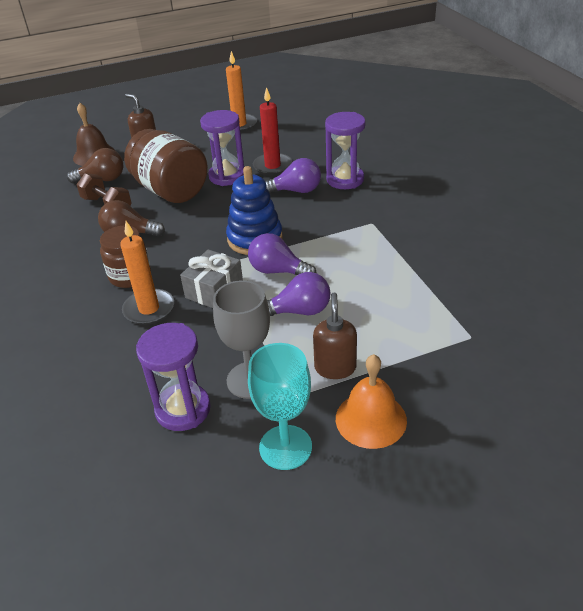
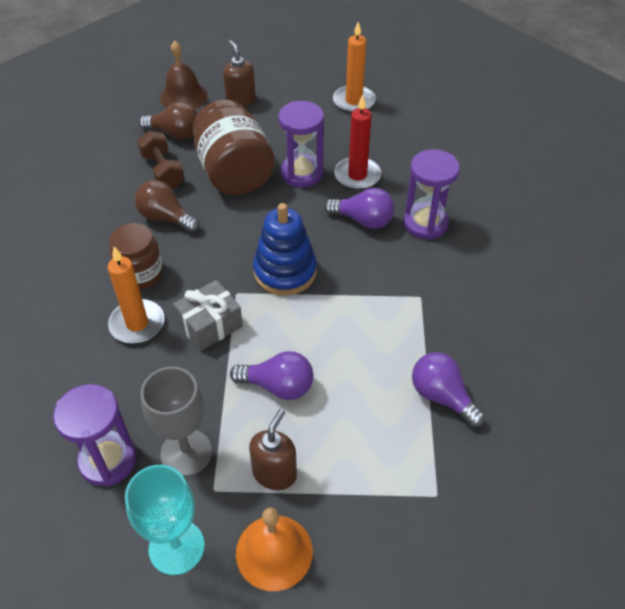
camera: 20 degrees right, 10 degrees up
purple light bulb [248,233,316,275] -> purple light bulb moved to [412,352,485,428]

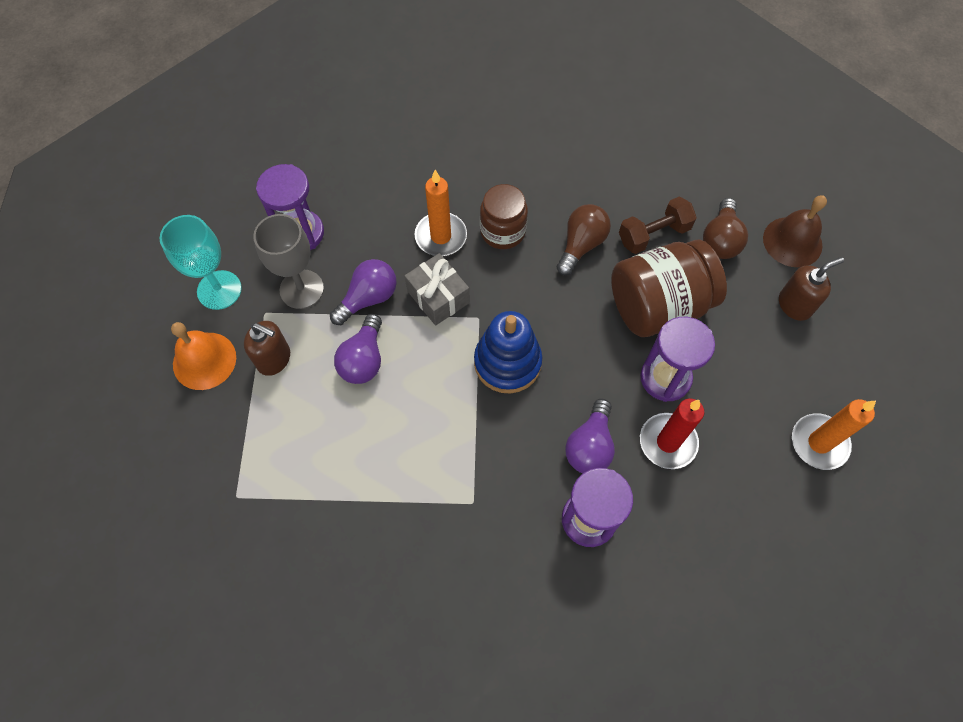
camera: 90 degrees right, 15 degrees up
purple light bulb [412,352,485,428] -> purple light bulb moved to [330,259,397,325]

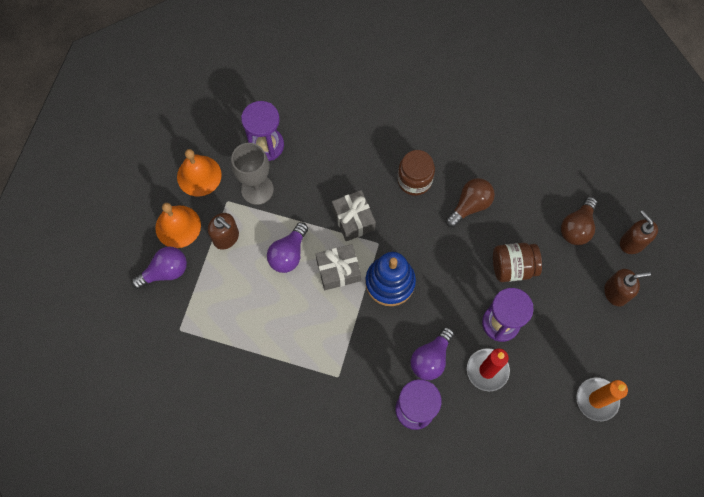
camera: 15 degrees right, 5 degrees up
turquoise goblet [160,215,242,310] -> orange bell [177,149,222,196]
purple light bulb [330,259,397,325] -> purple light bulb moved to [131,246,187,289]
orange candle [414,170,467,256] -> none
brown jar [611,240,727,337] -> brown jar [493,243,542,282], size x0.62
brown dumbbell [619,197,697,254] -> none
brown bell [763,195,827,267] -> brown soap dispenser [620,210,658,254]
none -> grey gift [316,244,361,290]

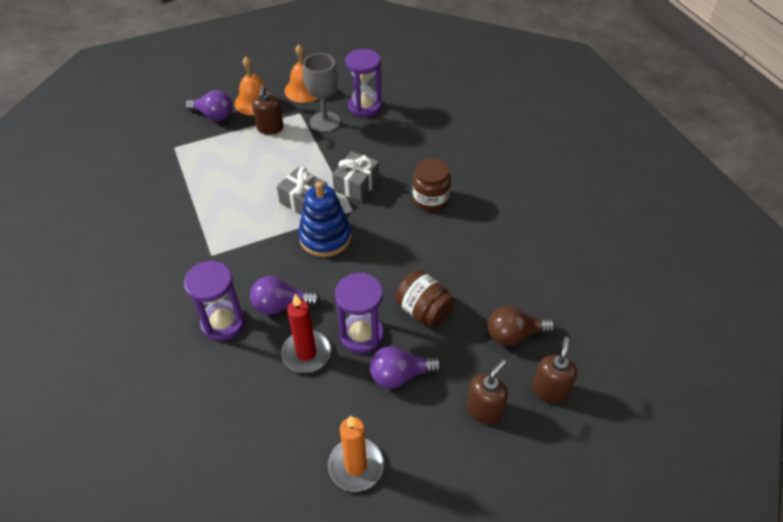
camera: 50 degrees right, 20 degrees down
purple light bulb [267,222,308,273] -> purple light bulb moved to [370,346,442,388]
brown light bulb [446,178,495,227] -> none
brown soap dispenser [604,269,651,306] -> brown soap dispenser turned 90 degrees counterclockwise [467,359,508,424]

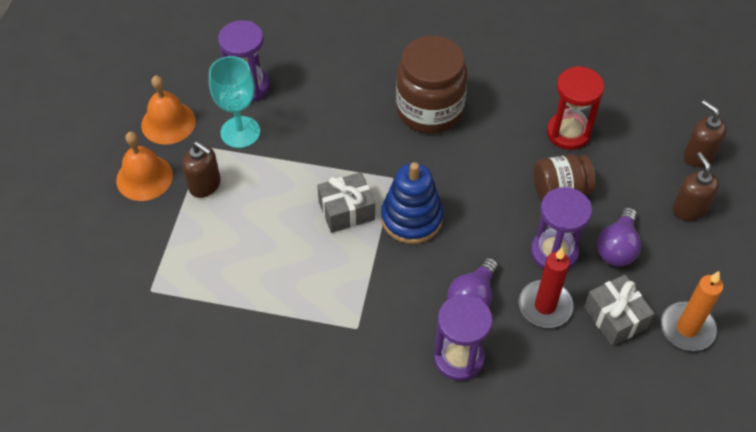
camera: 55 degrees left, 5 degrees up
purple light bulb [185,90,233,121] -> none
grey goblet [303,53,340,132] -> turquoise goblet [209,56,260,148]
grey gift [332,151,379,202] -> grey gift moved to [584,275,654,346]
brown jar [413,158,451,211] -> brown jar [396,36,468,134], size x1.60
brown light bulb [488,306,555,346] -> none
none -> red hourglass [547,66,604,150]

